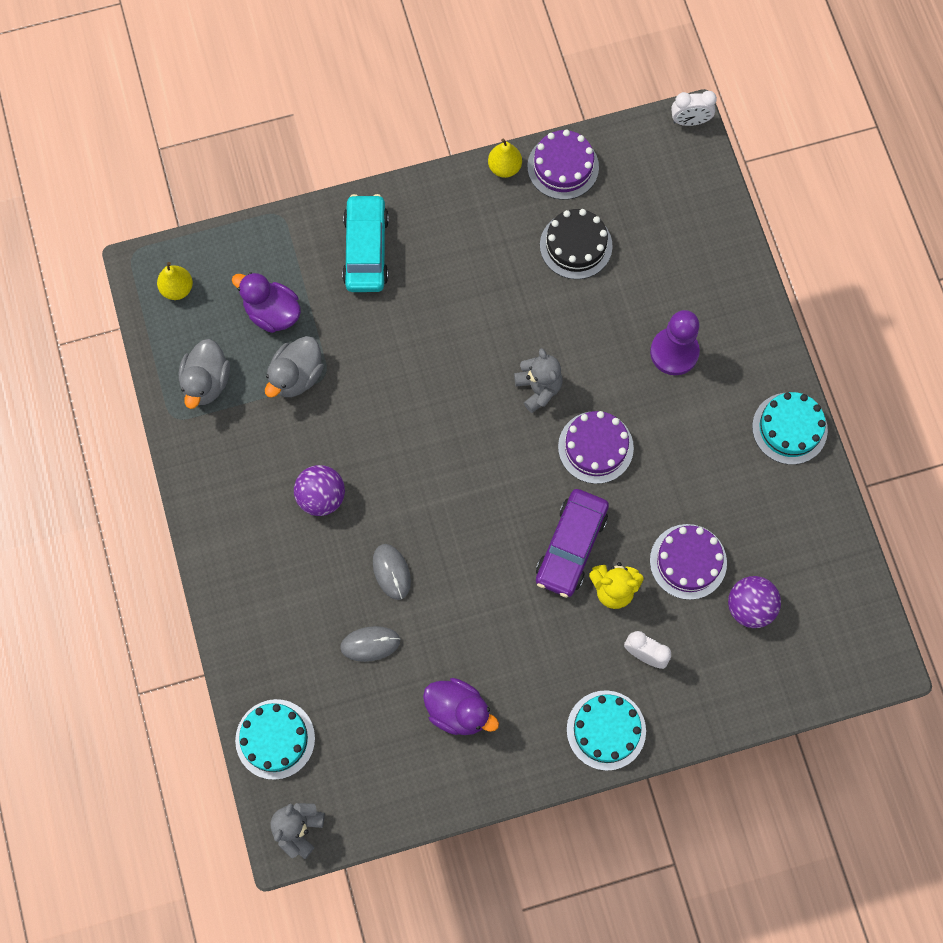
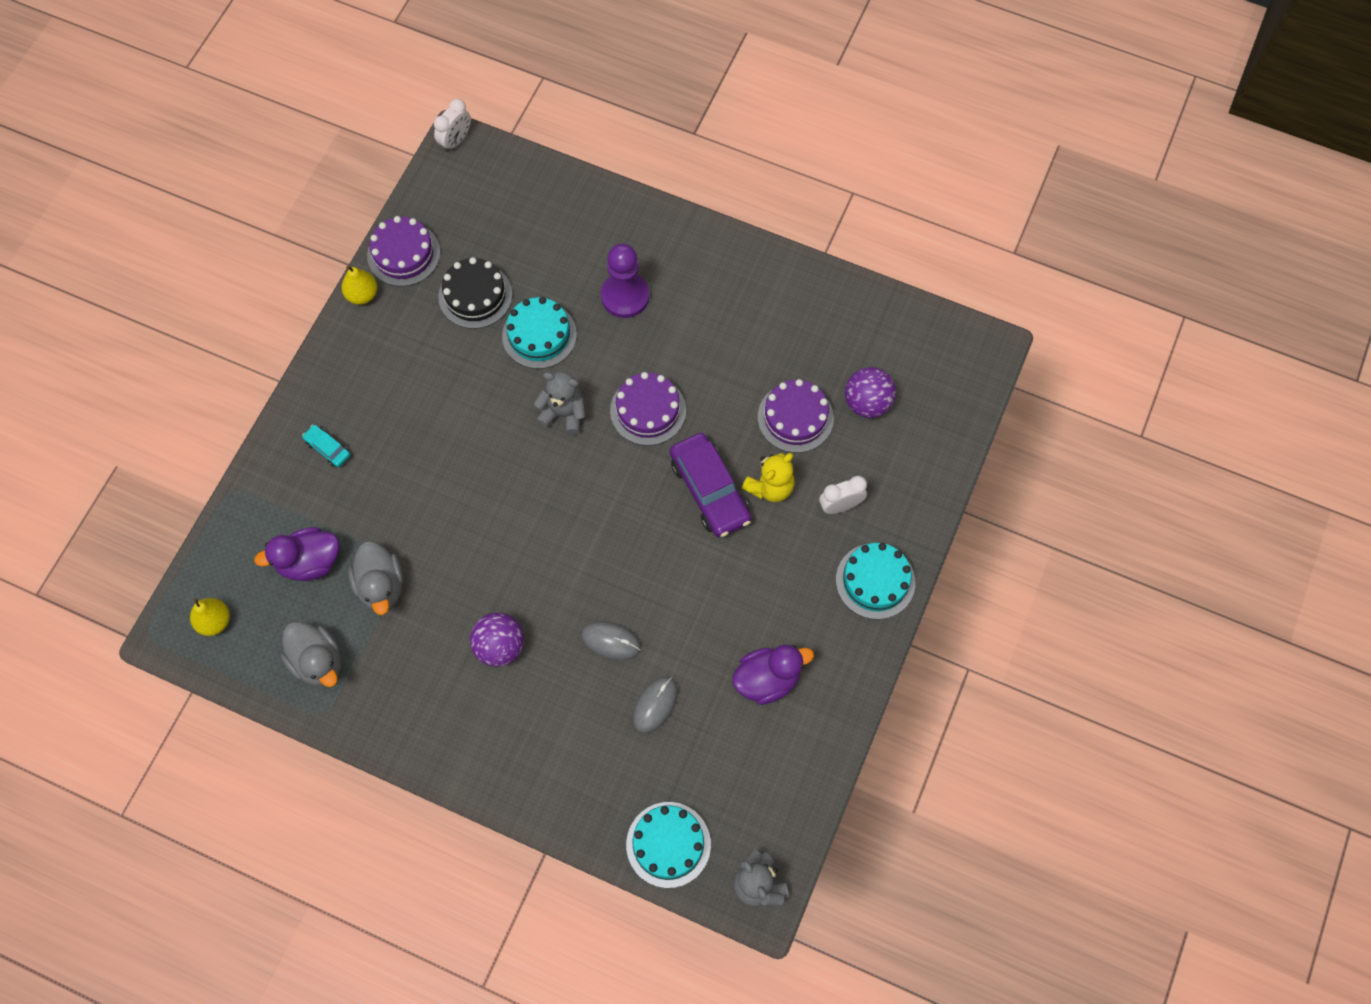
camera: 50 degrees left, 5 degrees down
turquoise car [342,194,389,292] -> turquoise car [302,425,350,467], size x0.48
turquoise cake [752,392,828,465] -> turquoise cake moved to [502,297,577,369]

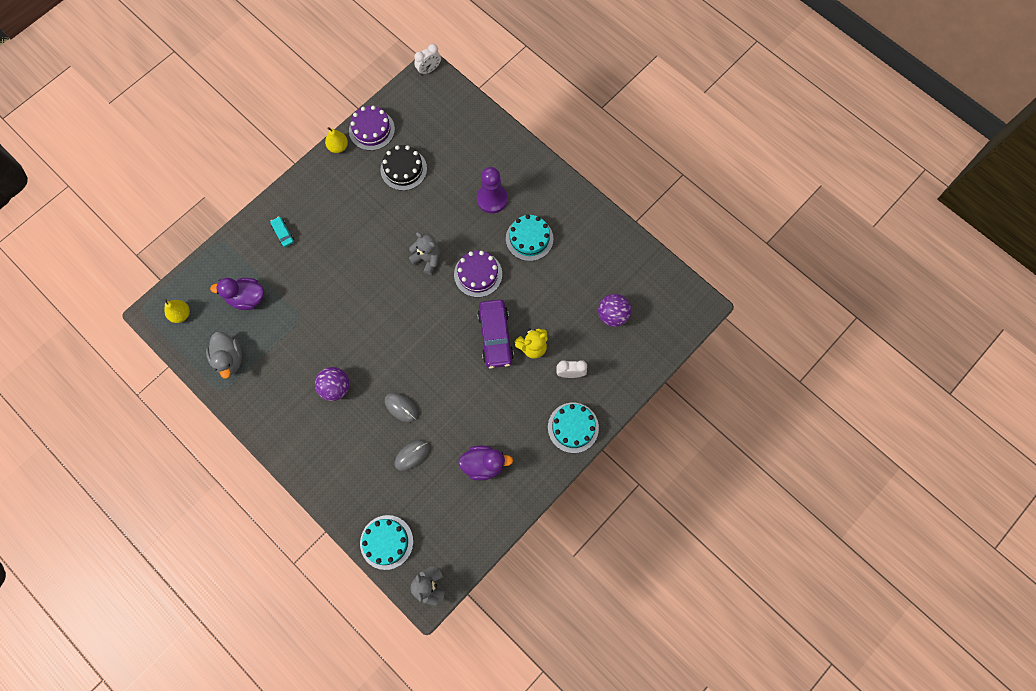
camera: 20 degrees right, 5 degrees up
grey duck [348,541,404,615] -> none
turquoise cake [502,297,577,369] -> turquoise cake moved to [506,215,553,261]
purple cake [758,379,834,453] -> none

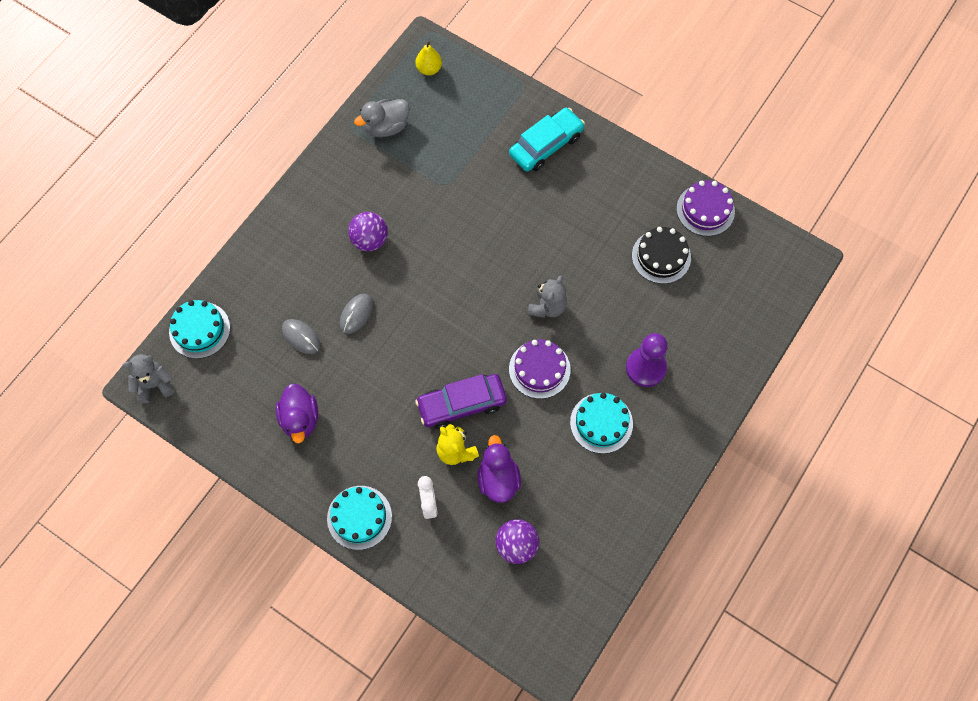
camera: 80 degrees right, 5 degrees down
purple duck [210,278,264,310] -> purple duck moved to [477,435,521,503]
turquoise car [270,216,294,247] -> turquoise car [509,108,585,171], size x2.08
yellow pear [325,127,348,153] -> none
white clock [414,44,441,75] -> none

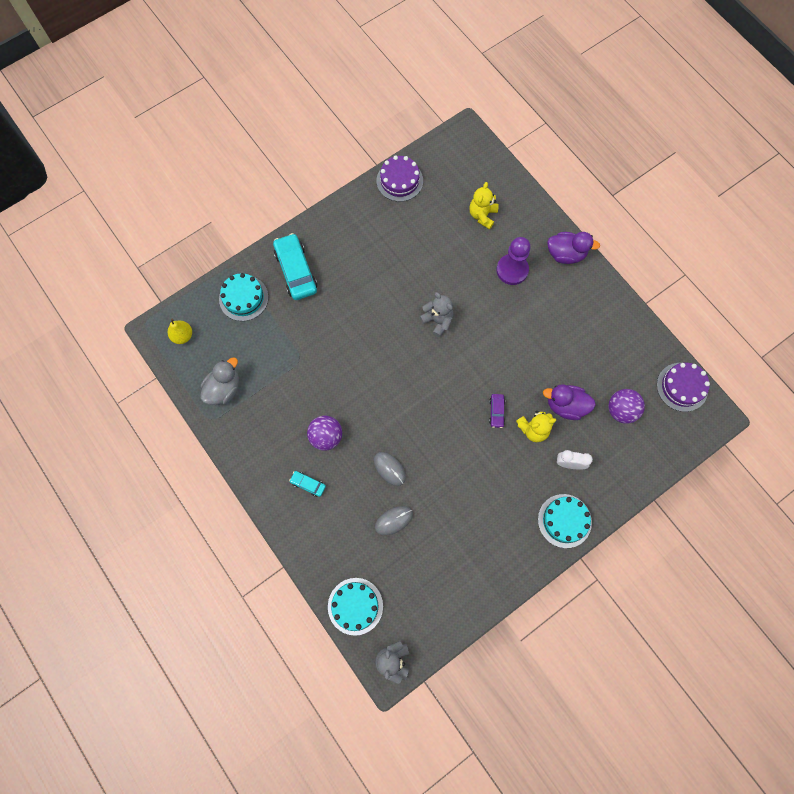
camera: 70 degrees left, 5 degrees up
purple duck [276,383,318,443] -> purple duck moved to [547,232,600,264]
grey duck [354,99,409,137] -> grey duck turned 135 degrees counterclockwise [201,357,239,405]
purple car [415,374,507,429] -> purple car [489,394,505,428], size x0.48
purple cake [509,339,571,399] -> purple cake moved to [657,363,710,412]
turquoise cake [570,393,633,454] -> turquoise cake moved to [219,273,268,321]
black cake [632,227,691,284] -> none
none -> turquoise car [289,471,326,497]
none -> yellow teddy bear [469,182,499,229]

